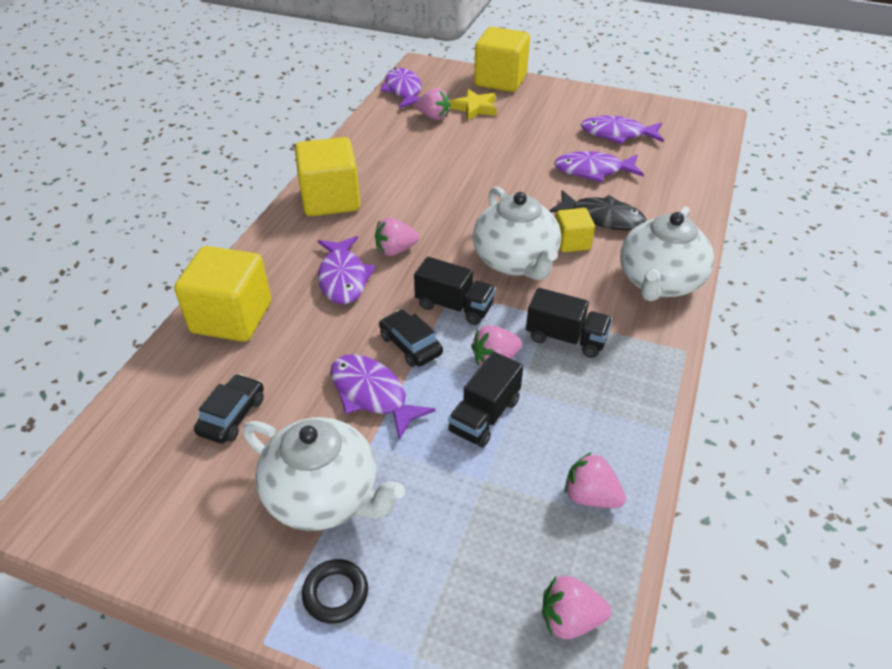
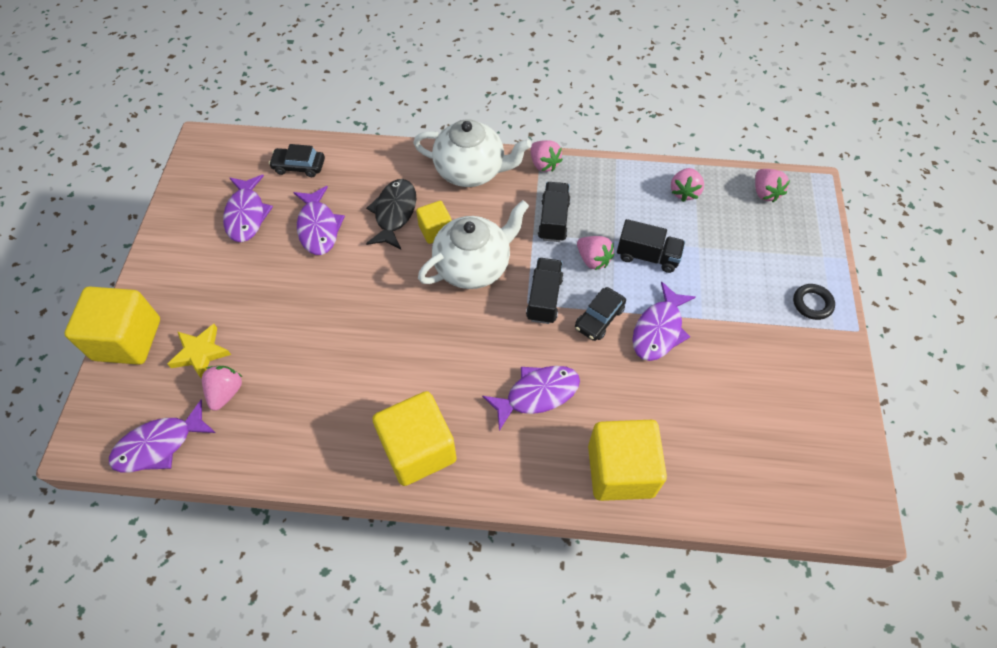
camera: 105 degrees left, 15 degrees up
black car [194,374,264,444] -> black car moved to [269,144,325,177]
white teapot [243,417,405,531] -> none
pink strawberry [375,217,419,256] -> pink strawberry moved to [530,140,563,172]

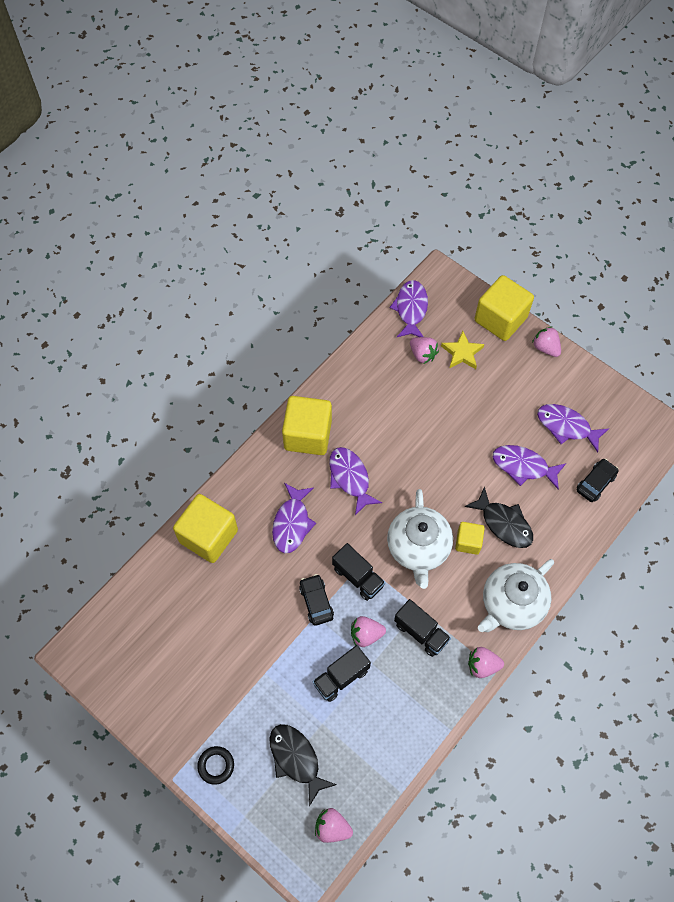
camera: 125 degrees right, 5 degrees up
purple fish [632,282,696,361] -> purple fish moved to [329,447,382,515]
pink strawberry [671,168,704,202] -> pink strawberry moved to [532,327,561,357]
none -> black fish [269,724,337,806]

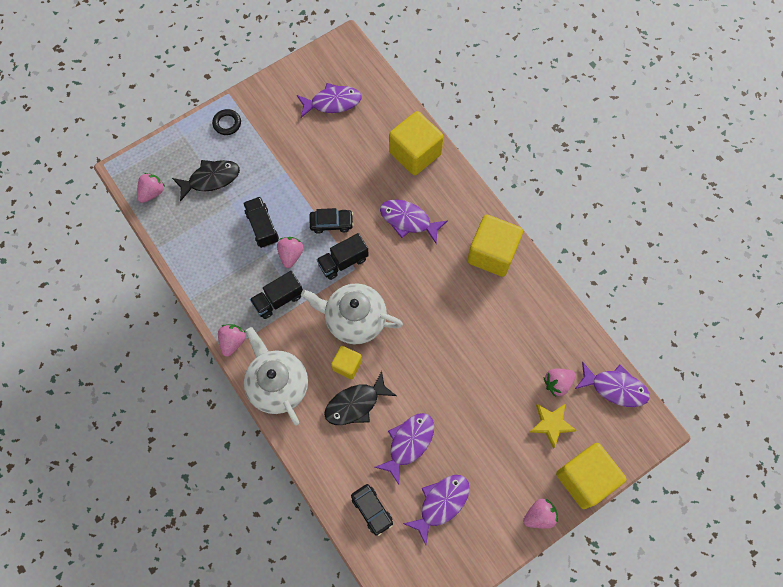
camera: 105 degrees right, 5 degrees up
purple fish [329,447,382,515] -> purple fish moved to [297,83,362,118]

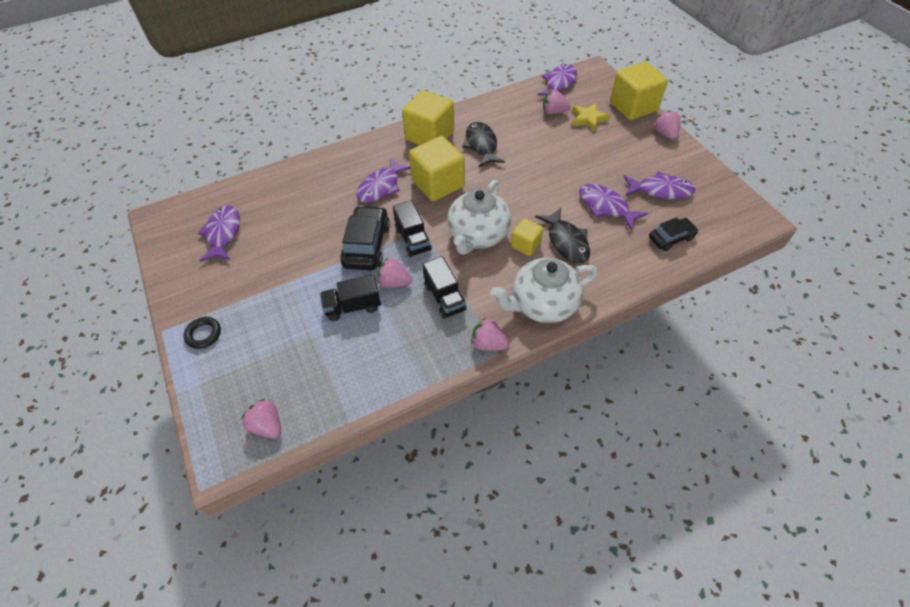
camera: 80 degrees left, 15 degrees down
black fish [172,160,240,202] -> black fish moved to [462,122,505,167]
black car [310,208,354,234] -> black car [340,205,390,270], size x1.63
yellow cube [389,111,444,176] -> yellow cube moved to [409,136,465,202]
purple fish [403,475,470,545] -> purple fish turned 135 degrees clockwise [624,171,695,200]
pink strawberry [544,369,576,397] -> pink strawberry turned 120 degrees clockwise [543,90,571,115]

